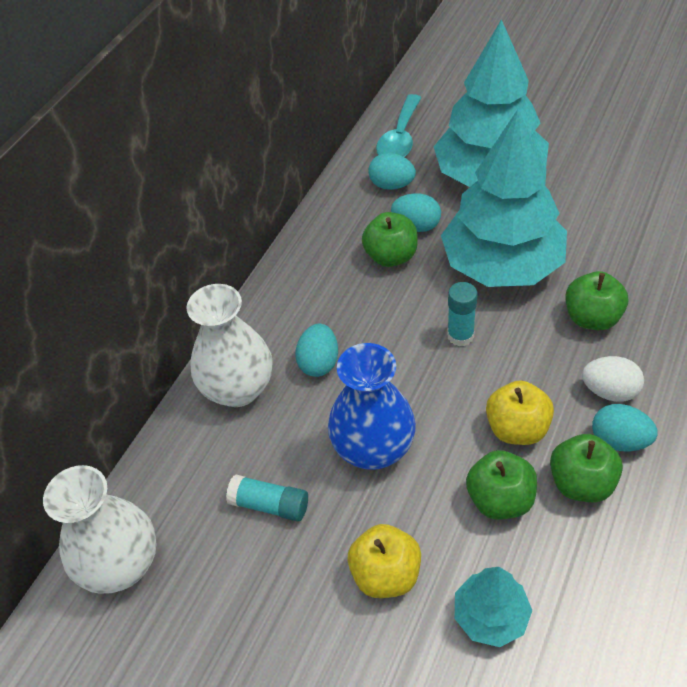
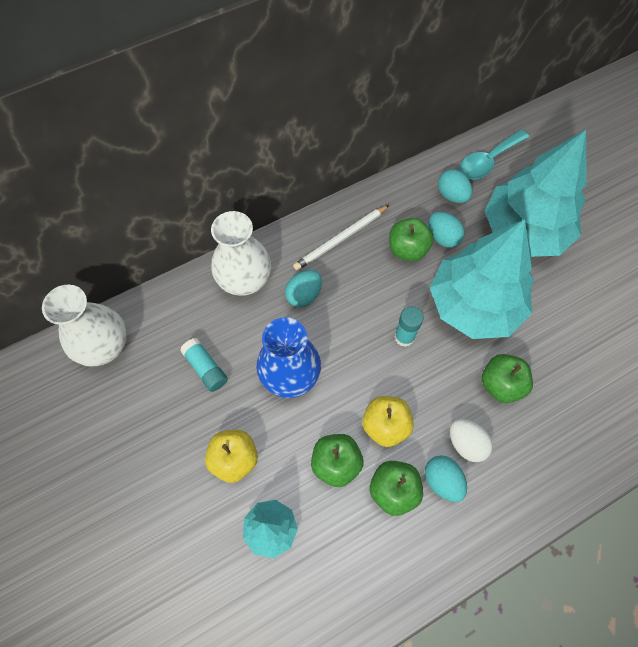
camera: 30 degrees right, 15 degrees up
none -> white pencil [293,205,389,271]

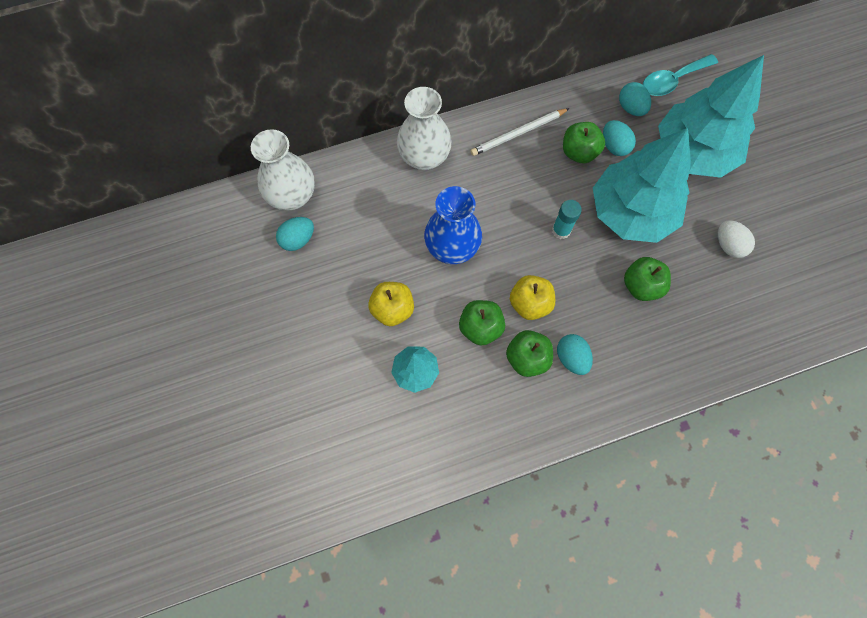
camera: 10 degrees right, 5 degrees up
turquoise glue stick [180,338,228,392] -> none
turquoise egg [285,270,322,307] -> turquoise egg moved to [276,217,314,251]
white egg [450,419,493,462] -> white egg moved to [718,220,755,258]

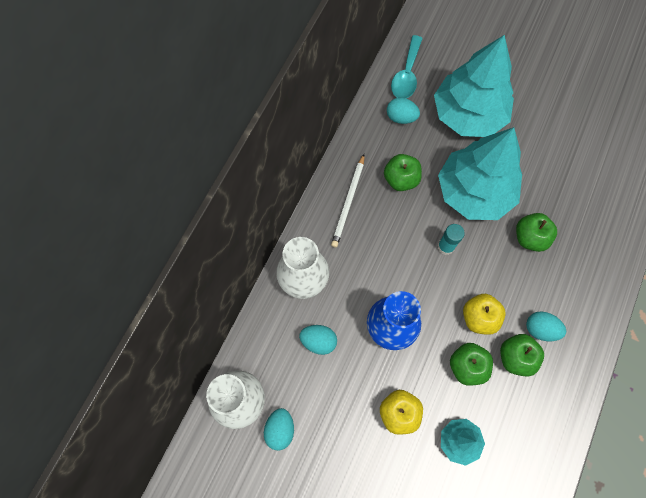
camera: 45 degrees left, 0 degrees up
turquoise egg [603,120,636,156] -> turquoise egg moved to [299,325,337,355]
white egg [718,220,755,258] -> none

